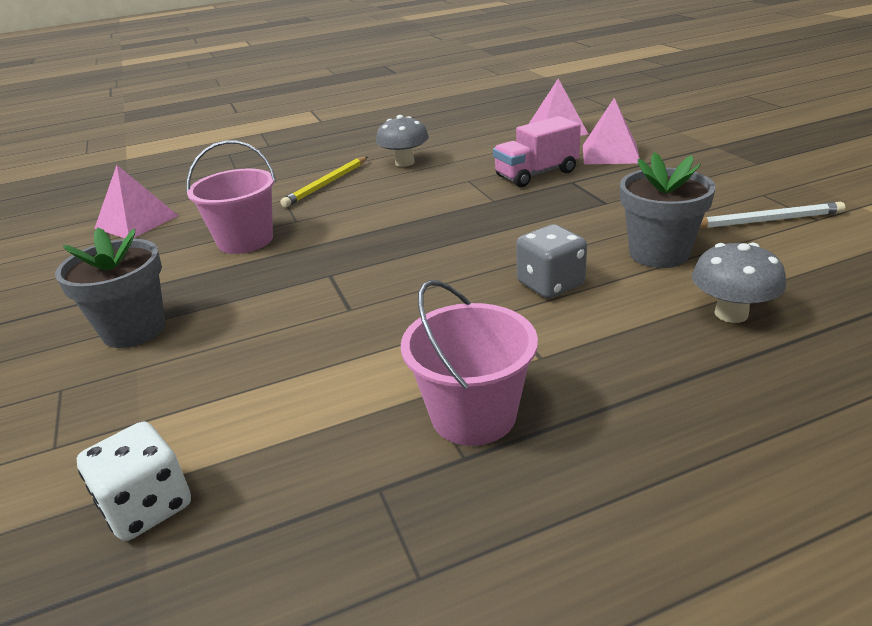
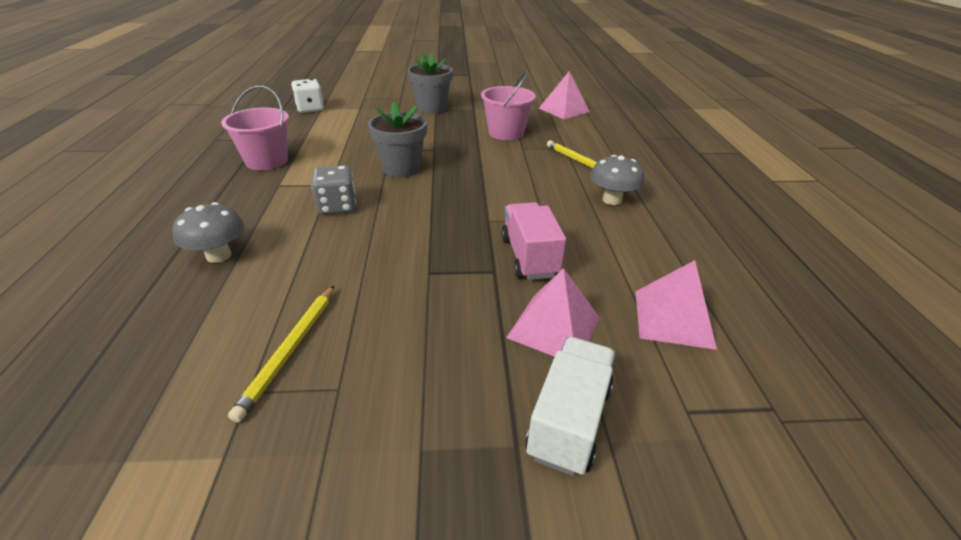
camera: 105 degrees right, 5 degrees up
grey flower pot [620,152,716,268] -> grey flower pot moved to [368,101,427,177]
white pencil [700,202,845,228] -> yellow pencil [228,286,334,423]
none -> white truck [525,337,616,476]

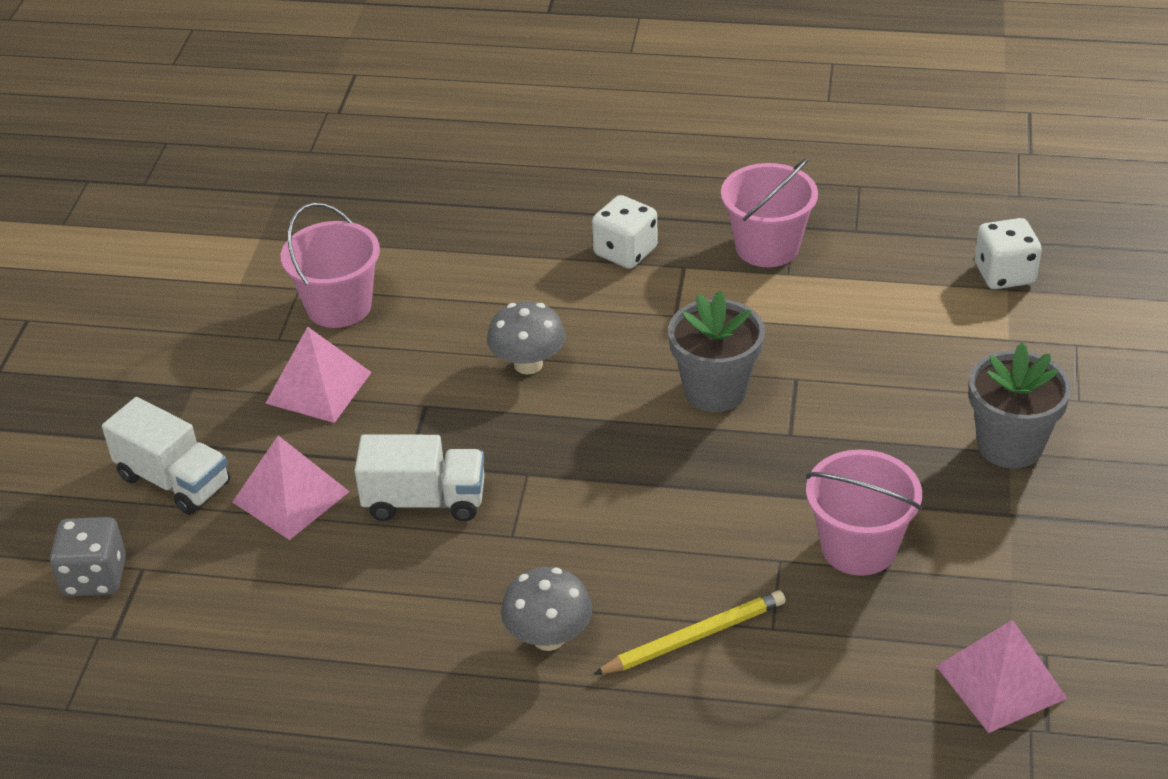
camera: 105 degrees right, 5 degrees up
grey mushroom [172,202,244,263] -> grey mushroom moved to [487,301,566,375]
yellow pencil [228,286,334,423] -> pink bucket [281,203,380,328]
grey dice [311,165,356,215] -> grey dice moved to [50,517,126,596]
pink truck [501,202,566,280] -> white truck [355,435,485,521]
pink pyramid [635,260,717,350] -> pink pyramid moved to [265,327,372,423]
none -> white dice [592,195,658,269]

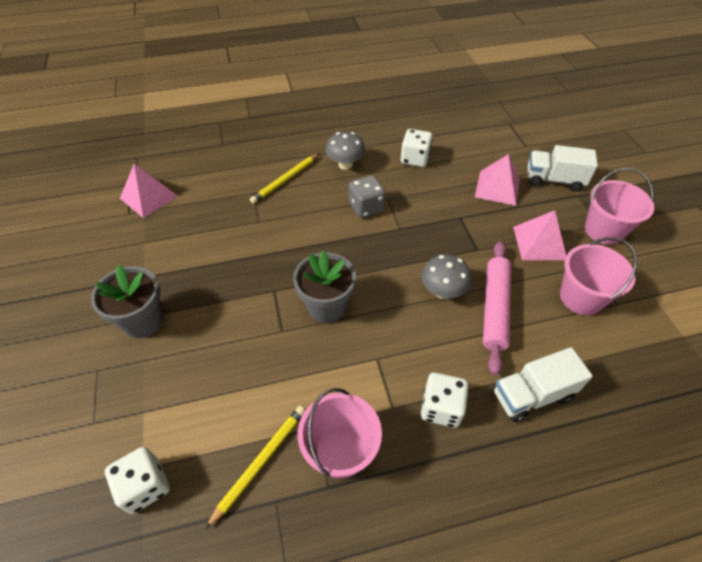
camera: 155 degrees right, 10 degrees up
grey dice [50,517,126,596] -> grey dice moved to [349,175,385,218]
white truck [355,435,485,521] -> white truck moved to [493,347,593,422]
pink bucket [806,450,922,576] -> pink bucket moved to [585,168,654,245]
none -> yellow pencil [205,406,305,529]
none -> white dice [401,129,433,167]
none -> pink rolling pin [483,241,511,375]

